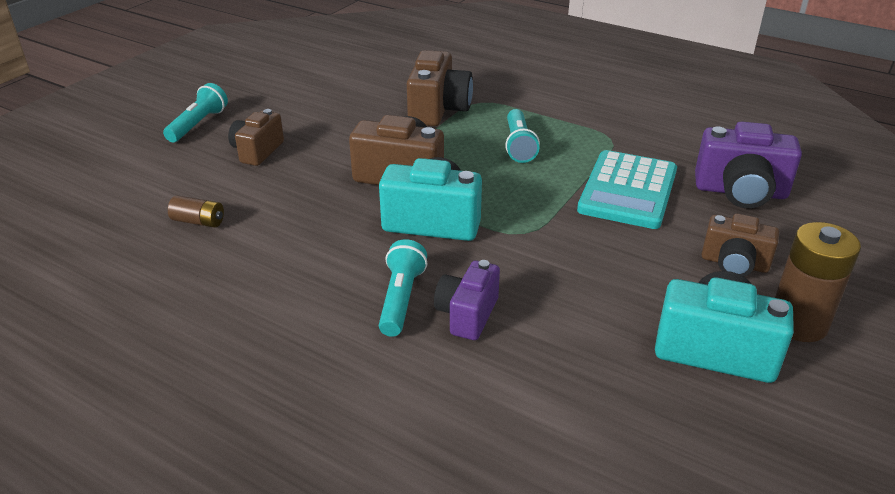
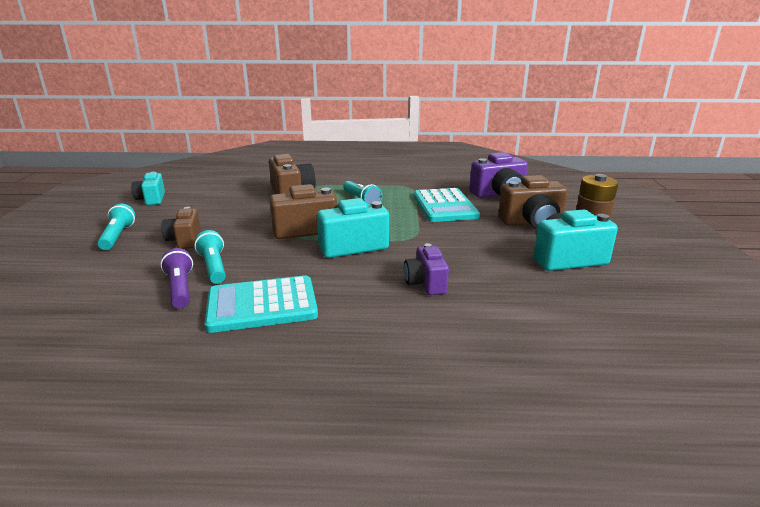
camera: 30 degrees left, 10 degrees down
brown battery [168,195,224,228] -> purple flashlight [160,248,193,309]
turquoise flashlight [379,239,427,337] -> turquoise flashlight moved to [194,230,226,284]
brown camera [702,213,779,277] -> brown camera [498,175,568,230], size x1.54
none -> turquoise camera [131,172,165,205]
none -> turquoise calculator [205,275,318,333]

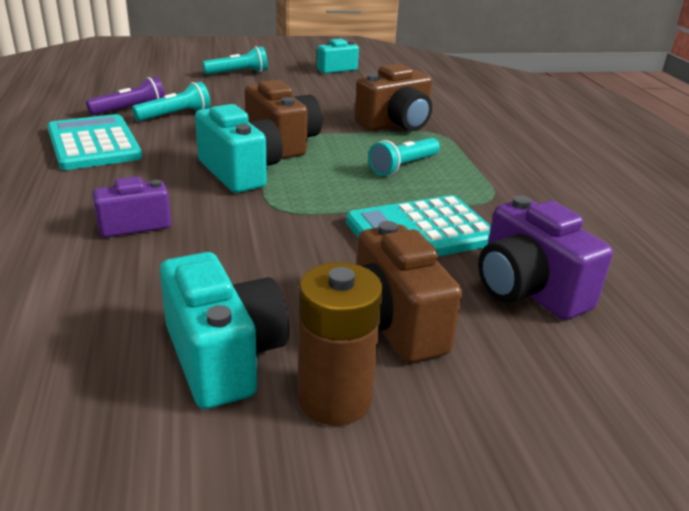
camera: 75 degrees right, 5 degrees up
brown camera [162,207,201,249] -> none

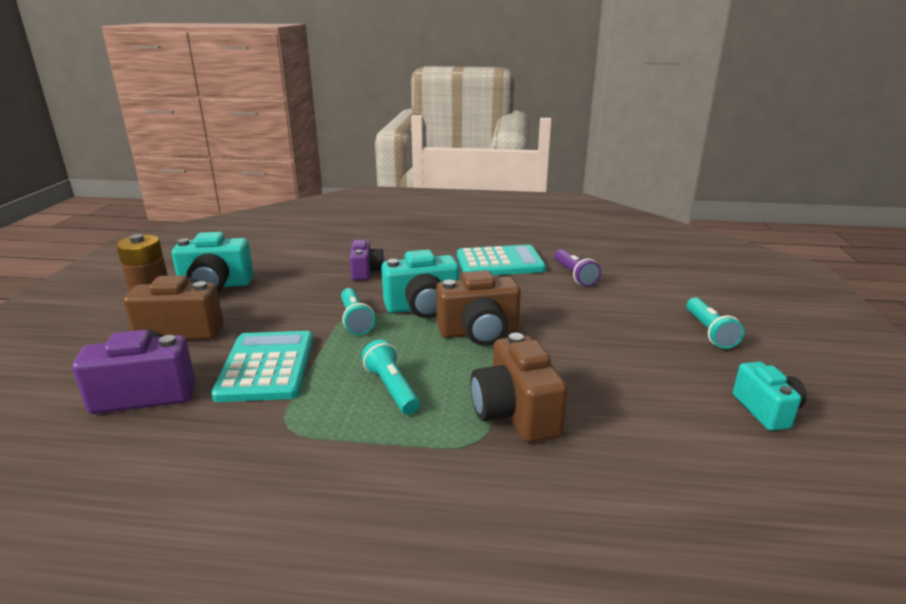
camera: 110 degrees right, 5 degrees down
turquoise flashlight [132,81,210,121] -> turquoise flashlight moved to [341,288,375,335]

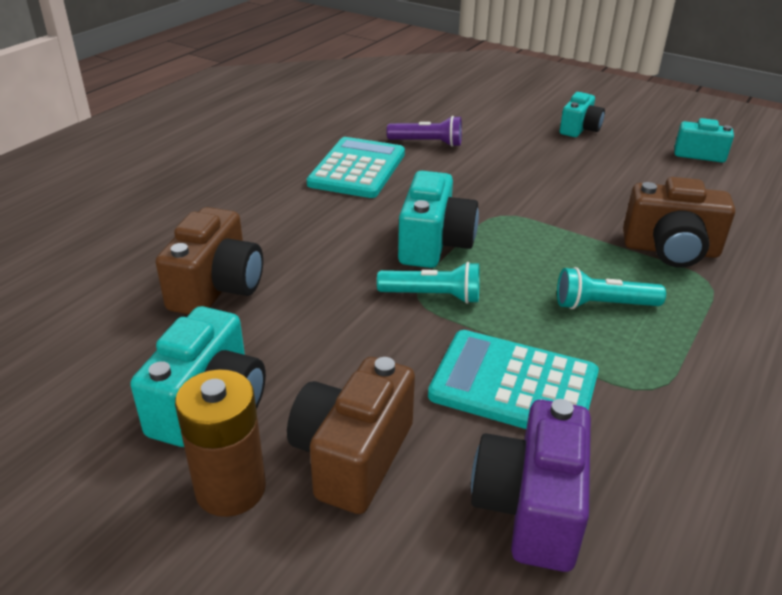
camera: 65 degrees left, 10 degrees up
purple camera [350,240,385,280] -> none
brown camera [436,270,521,346] -> brown camera moved to [156,207,263,315]
turquoise flashlight [686,297,744,349] -> turquoise camera [560,92,605,137]

